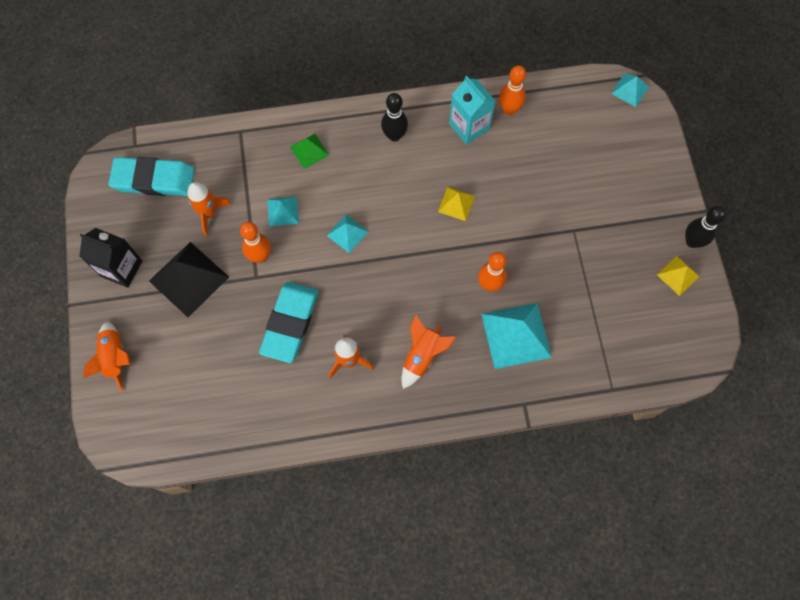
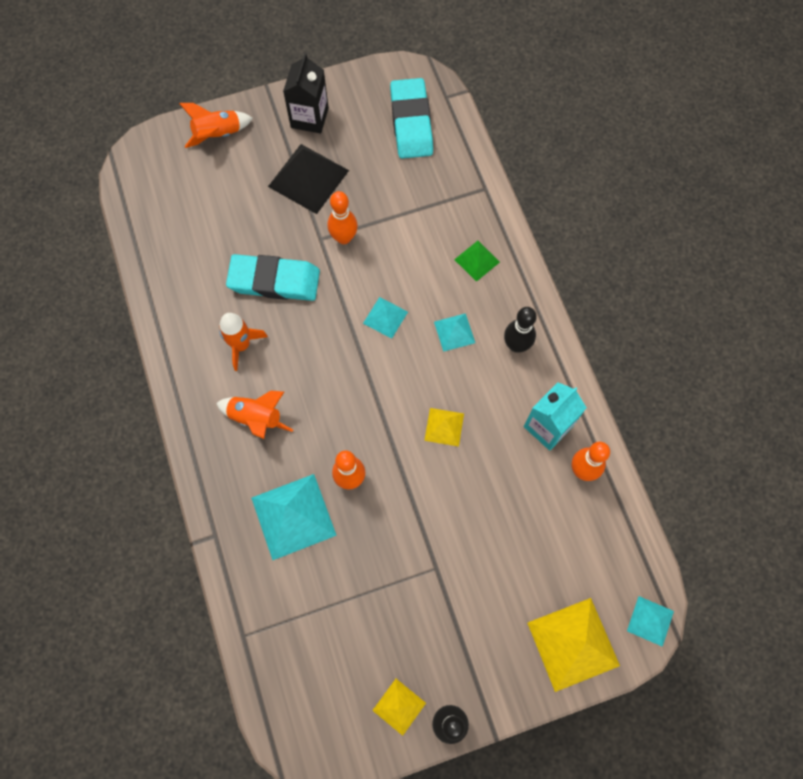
camera: 80 degrees right, 0 degrees up
orange rocket [187,182,232,236] -> none
turquoise pyramid [267,197,299,226] -> turquoise pyramid moved to [434,313,475,352]
none -> yellow pyramid [528,598,620,692]

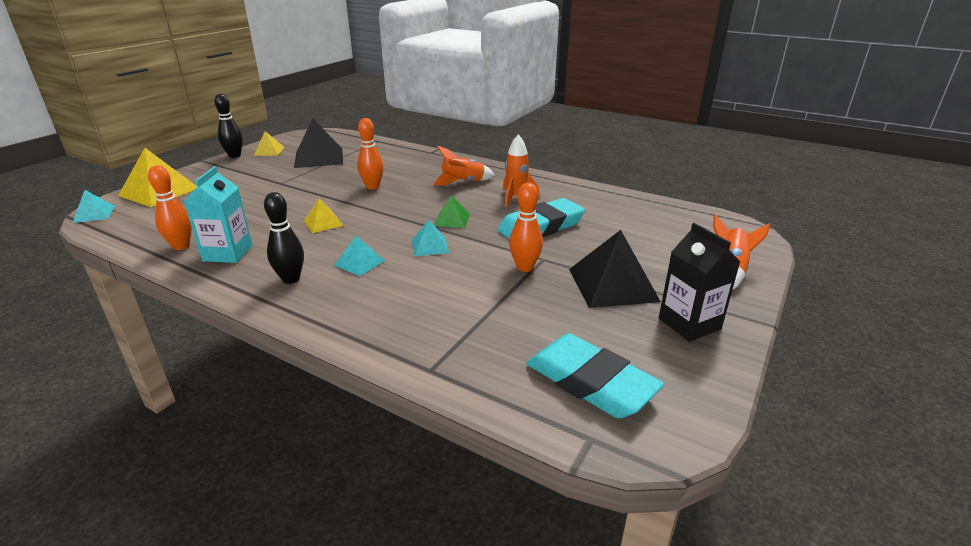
camera: 140 degrees right, 40 degrees down
turquoise pyramid [251,474,337,560] -> none
green pyramid [454,241,500,282] -> green pyramid moved to [434,195,470,228]
none -> black pyramid [294,118,343,168]

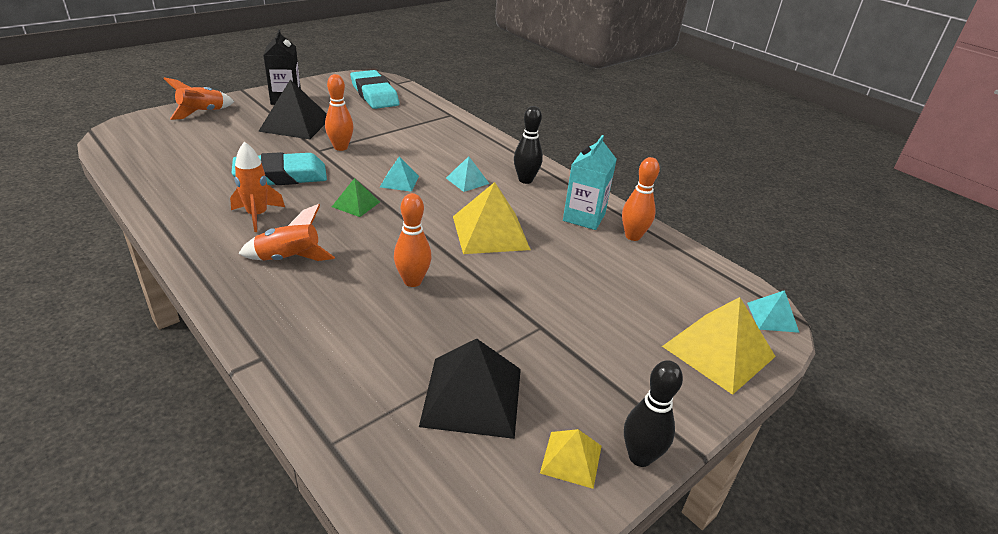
camera: 165 degrees left, 5 degrees up
yellow pyramid [304,198,344,233] -> yellow pyramid [453,182,531,254], size x1.87

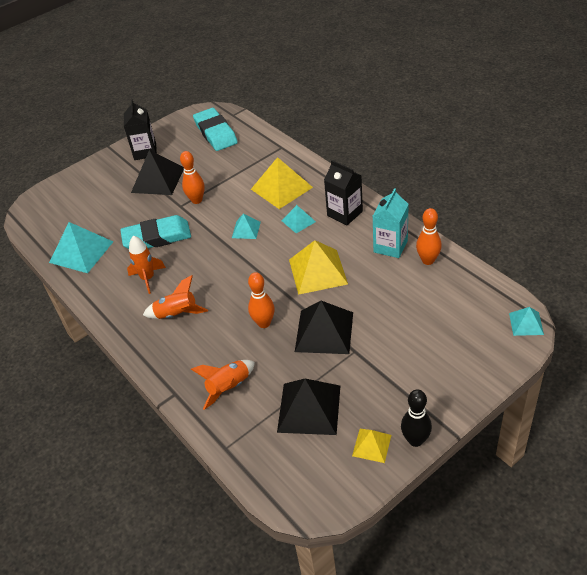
camera: 10 degrees right, 10 degrees up
orange rocket [163,77,234,120] -> orange rocket moved to [191,360,255,410]
green pyramid [332,178,380,217] -> none
black bowling pin [514,106,543,184] -> black carton [324,160,363,225]
yellow pyramid [662,297,776,395] -> yellow pyramid moved to [251,157,313,209]
none -> turquoise pyramid [49,222,113,273]
none -> black pyramid [295,301,353,354]

